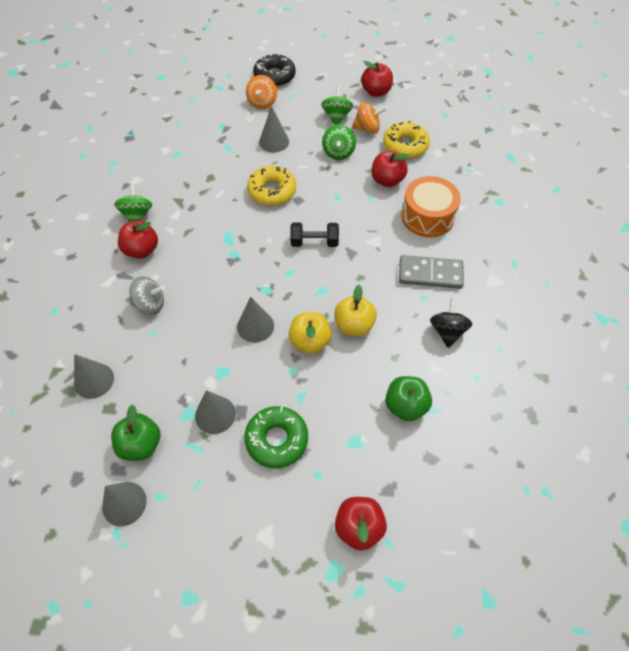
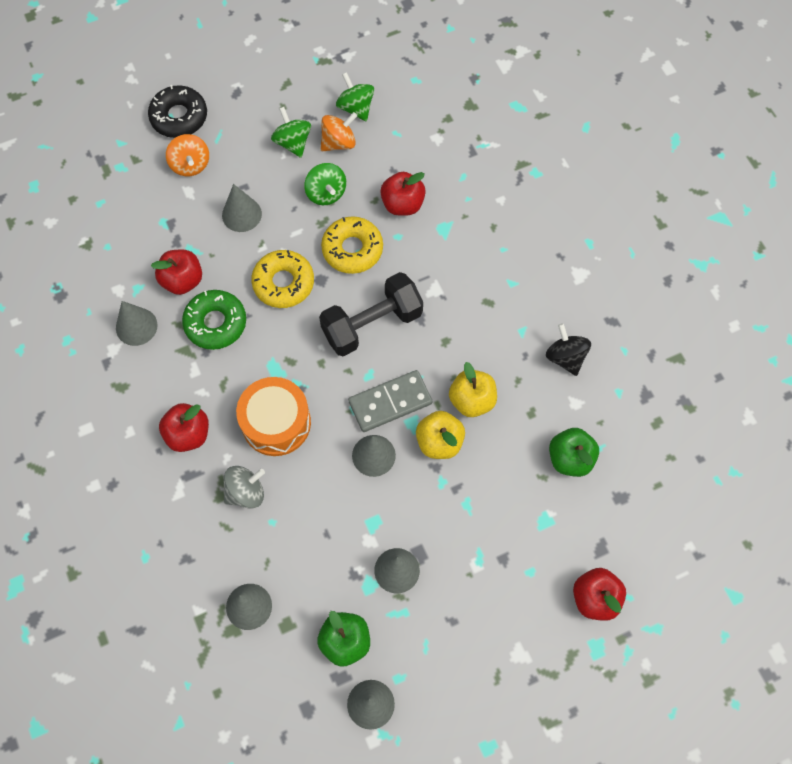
camera: 30 degrees left, 10 degrees up
green spinning top [114,182,153,222] -> green spinning top moved to [336,72,374,122]
green donut [244,406,308,469] -> green donut moved to [182,290,246,350]
black dumbbell [290,223,339,247] -> black dumbbell [319,272,423,357], size x1.66
red apple [361,61,393,97] -> red apple moved to [151,249,202,295]
yellow donut [383,121,430,159] -> yellow donut moved to [321,216,383,274]
grey domino [399,255,464,289] -> grey domino moved to [348,370,432,432]
orange drum [401,176,461,237] -> orange drum moved to [236,377,311,456]
none -> grey cone [116,301,158,346]

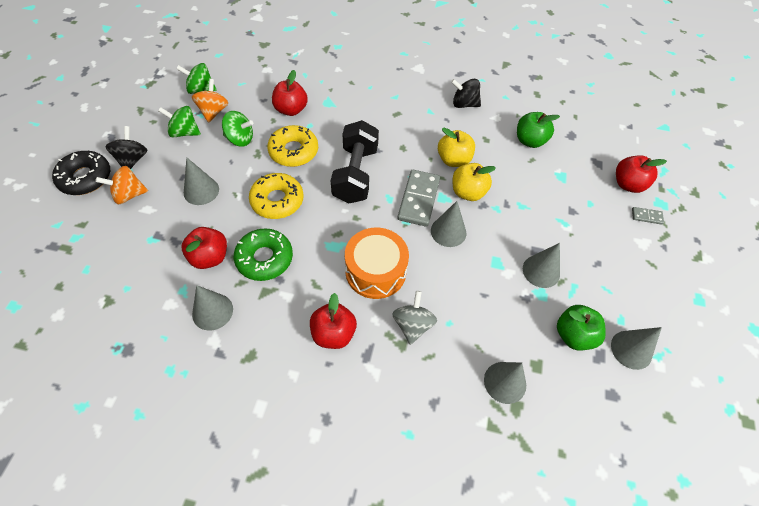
camera: 55 degrees left, 10 degrees down
orange spinning top [166,134,209,176] -> orange spinning top turned 150 degrees clockwise [95,166,148,204]
none -> black spinning top [105,126,148,169]
none -> grey domino [632,207,664,225]

